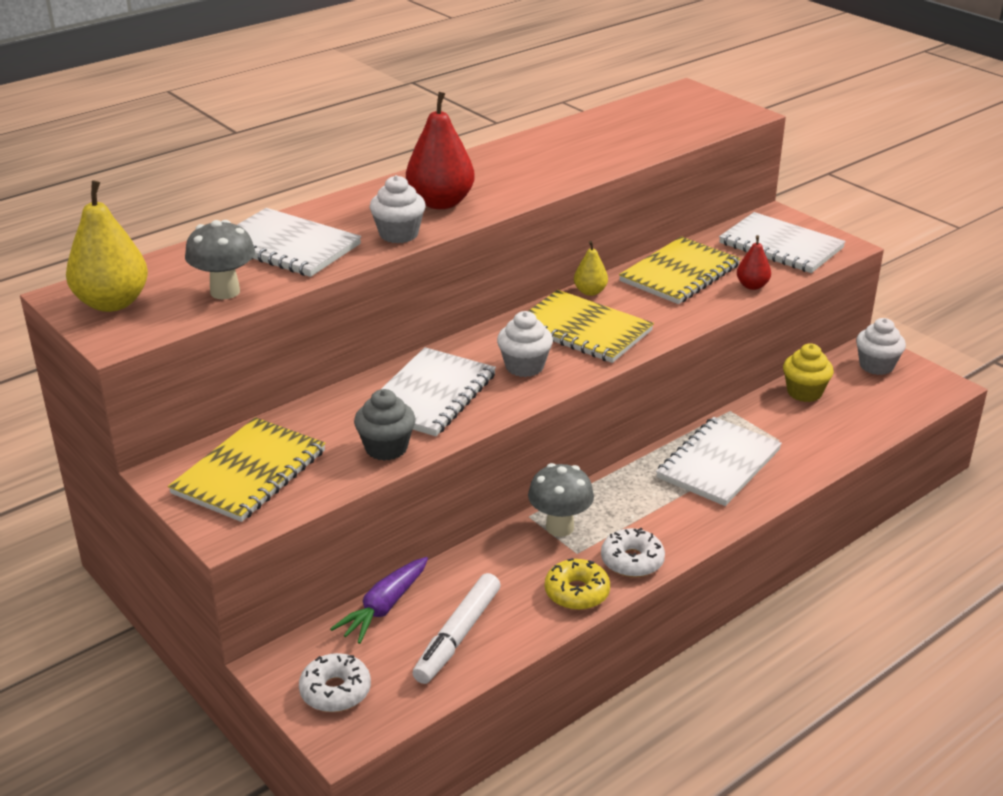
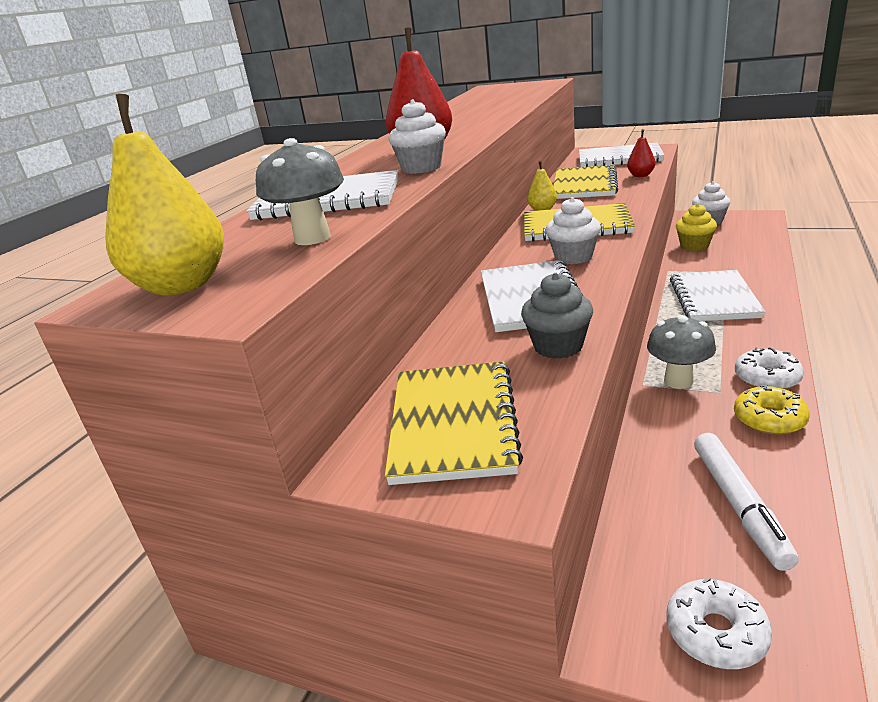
camera: 25 degrees left, 5 degrees down
purple carrot [330,557,428,644] -> none

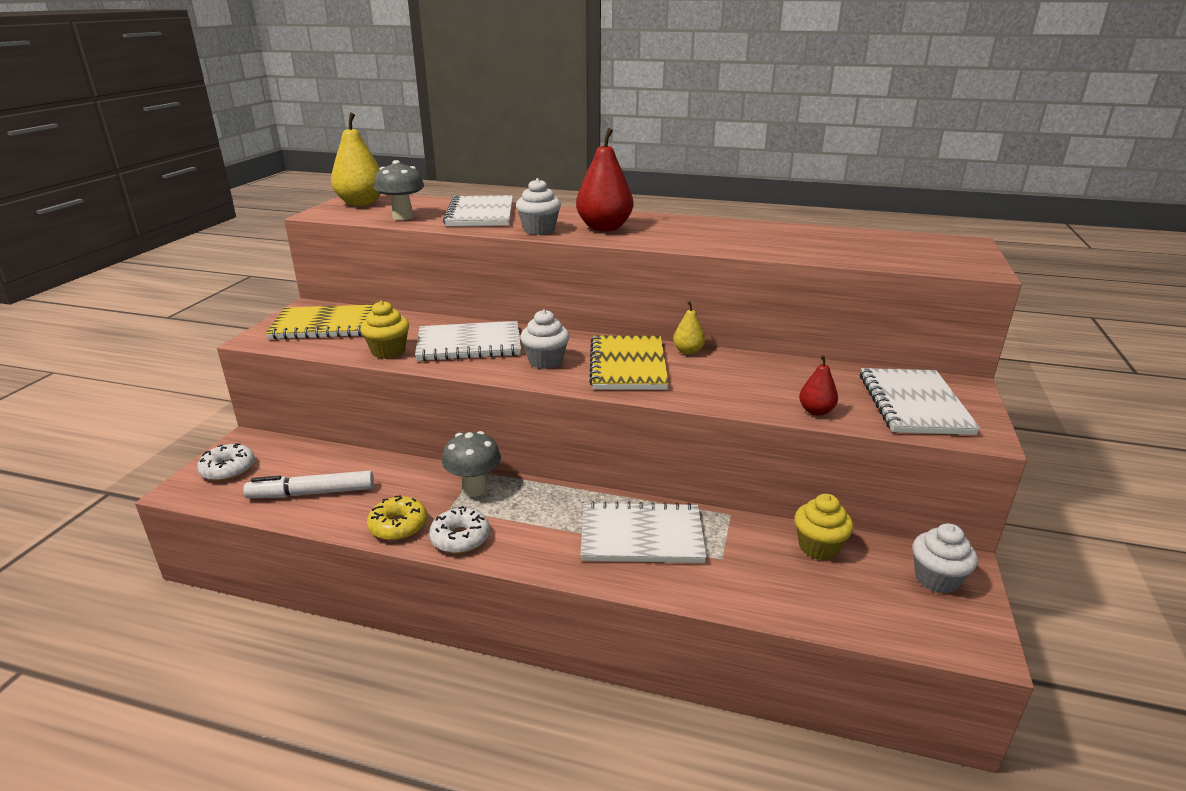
camera: 80 degrees right, 0 degrees up
grey cupcake [521,273,593,359] -> yellow cupcake [360,301,409,359]
yellow notebook [553,164,618,199] -> none

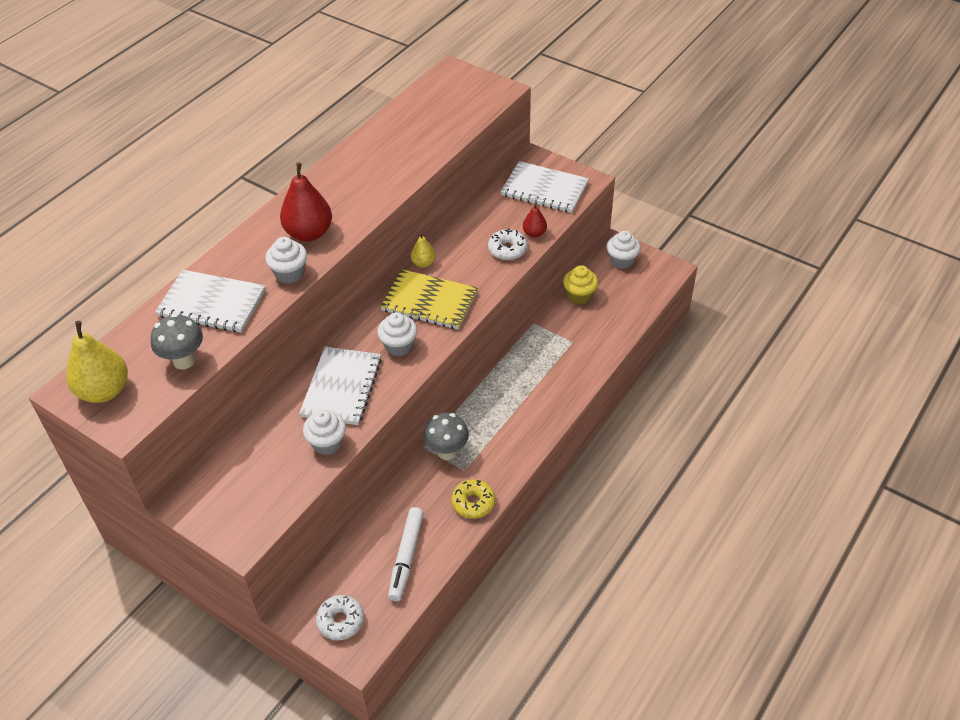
camera: 70 degrees left, 20 degrees up
yellow notebook [266,305,373,340] -> none
yellow cupcake [360,301,409,359] -> white cupcake [303,410,346,455]
white donut [429,506,490,554] -> white donut moved to [488,228,528,260]
white notebook [581,501,707,563] -> none

